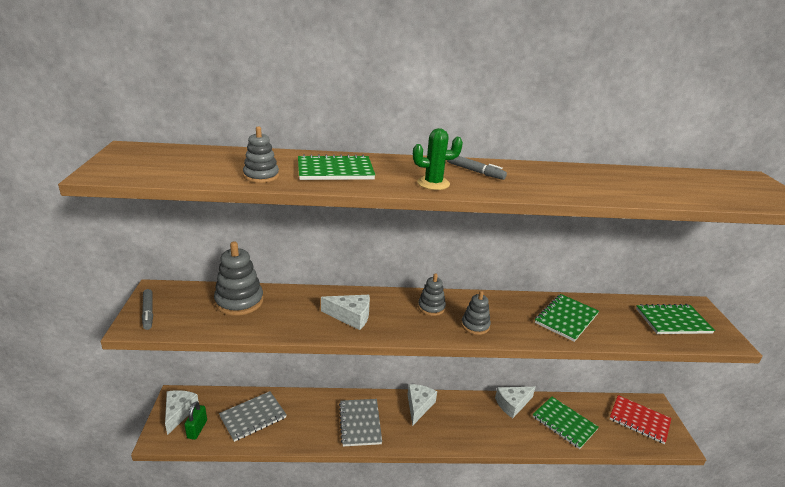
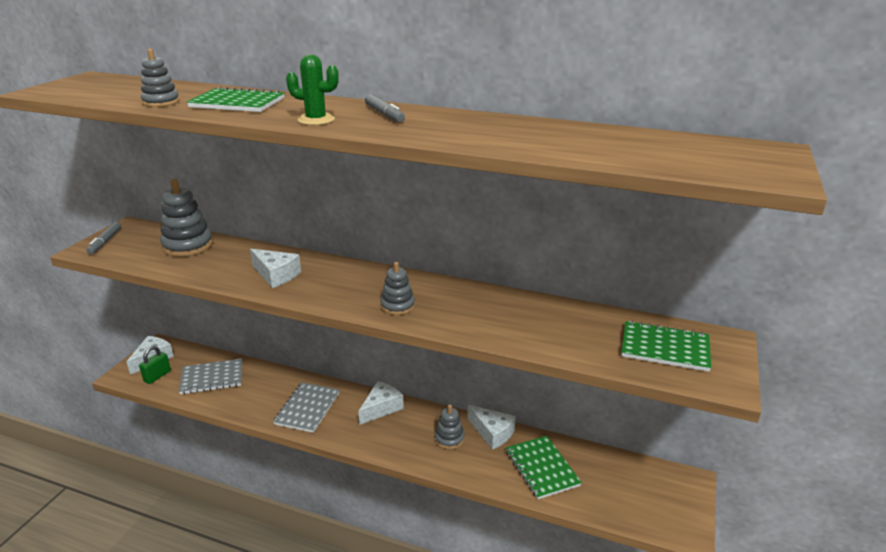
camera: 25 degrees right, 0 degrees up
grey stacking toy [418,273,446,316] -> grey stacking toy moved to [435,405,465,449]
white cheese [495,387,535,418] -> white cheese turned 135 degrees counterclockwise [467,405,516,450]
green notebook [535,294,599,342] -> none
red notebook [610,395,671,444] -> none

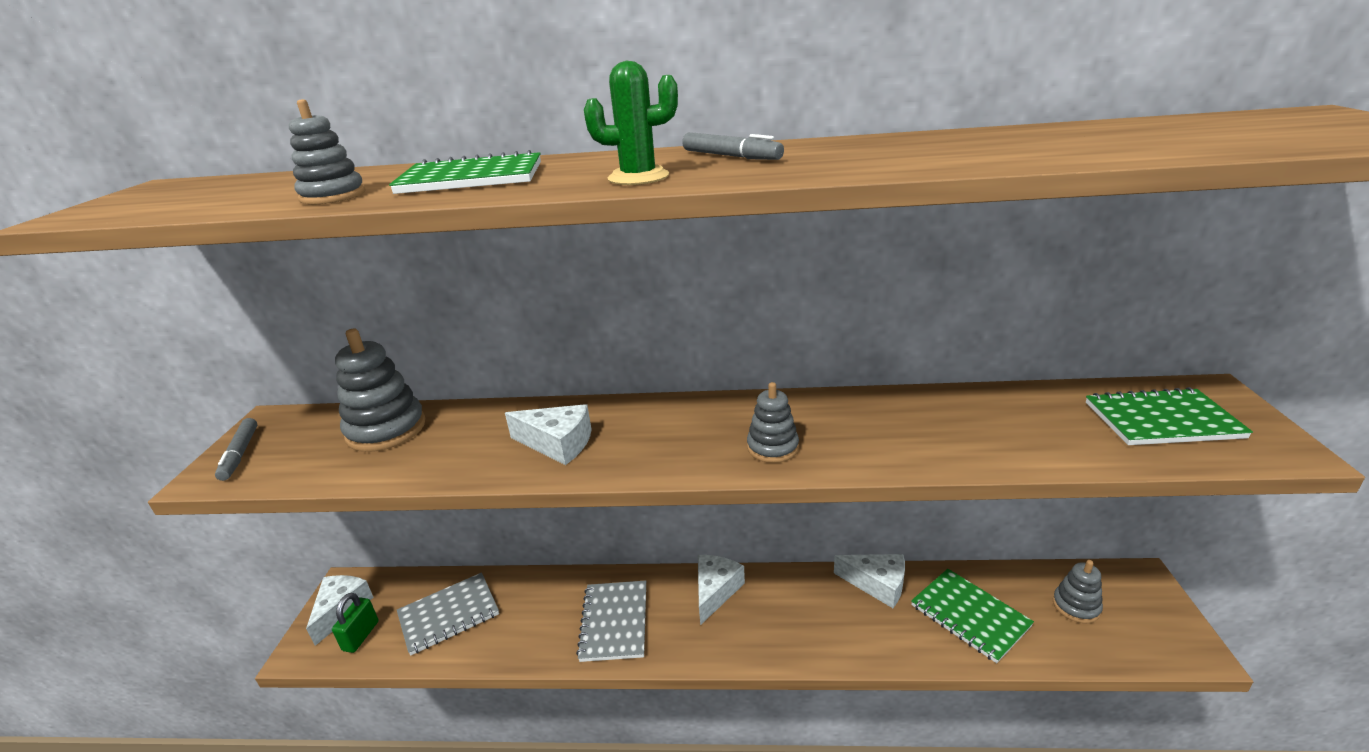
camera: 15 degrees left, 0 degrees up
grey stacking toy [435,405,465,449] -> grey stacking toy moved to [1053,560,1103,624]

